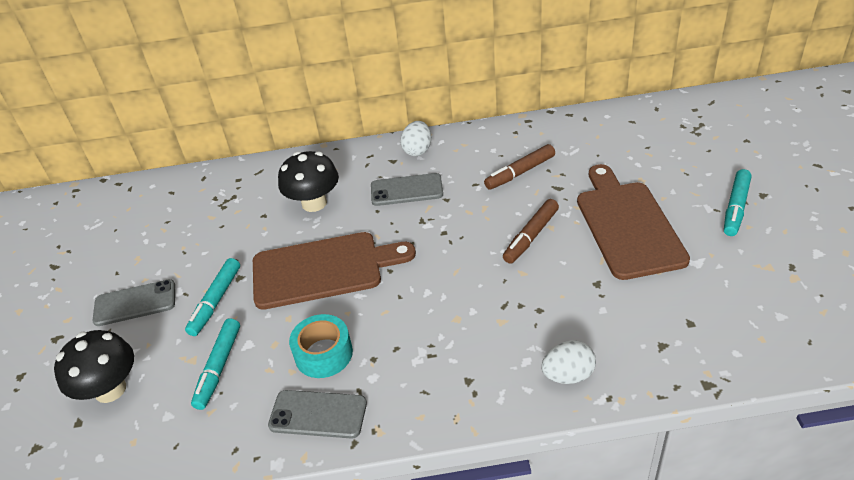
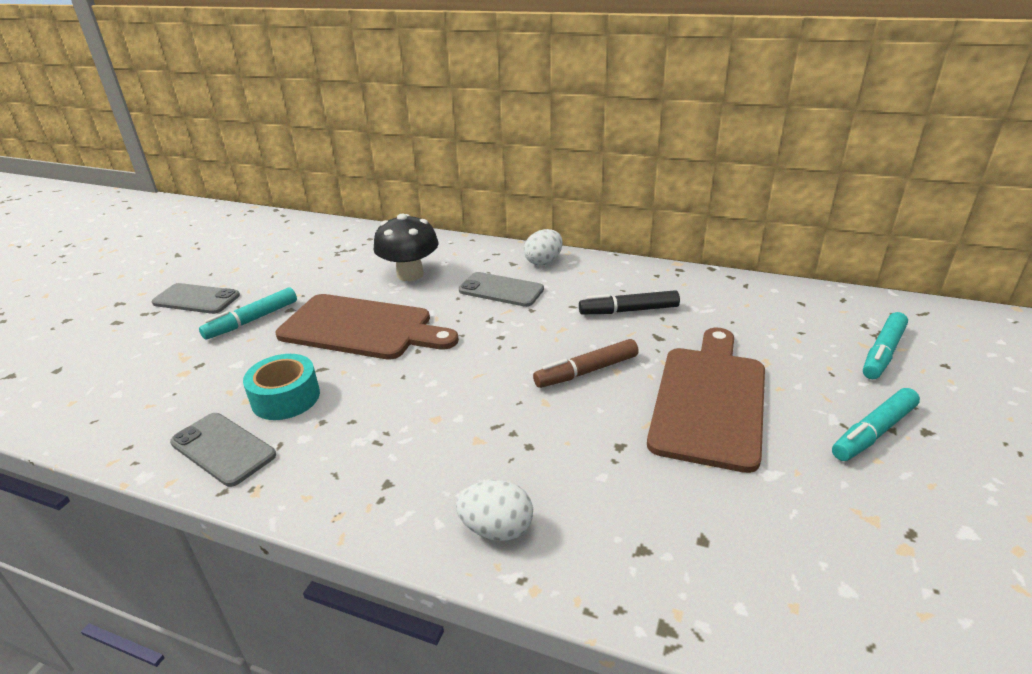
camera: 25 degrees right, 10 degrees down
black mushroom [54,330,134,403] -> none
turquoise marker [191,318,240,410] -> turquoise marker moved to [863,312,908,379]
brown marker [484,144,555,190] -> black marker [579,290,680,314]

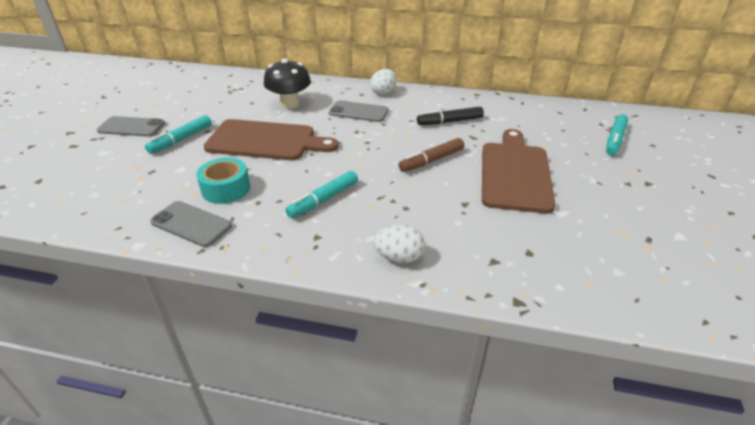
camera: 10 degrees left, 5 degrees up
turquoise marker [832,388,920,461] -> turquoise marker moved to [285,171,358,218]

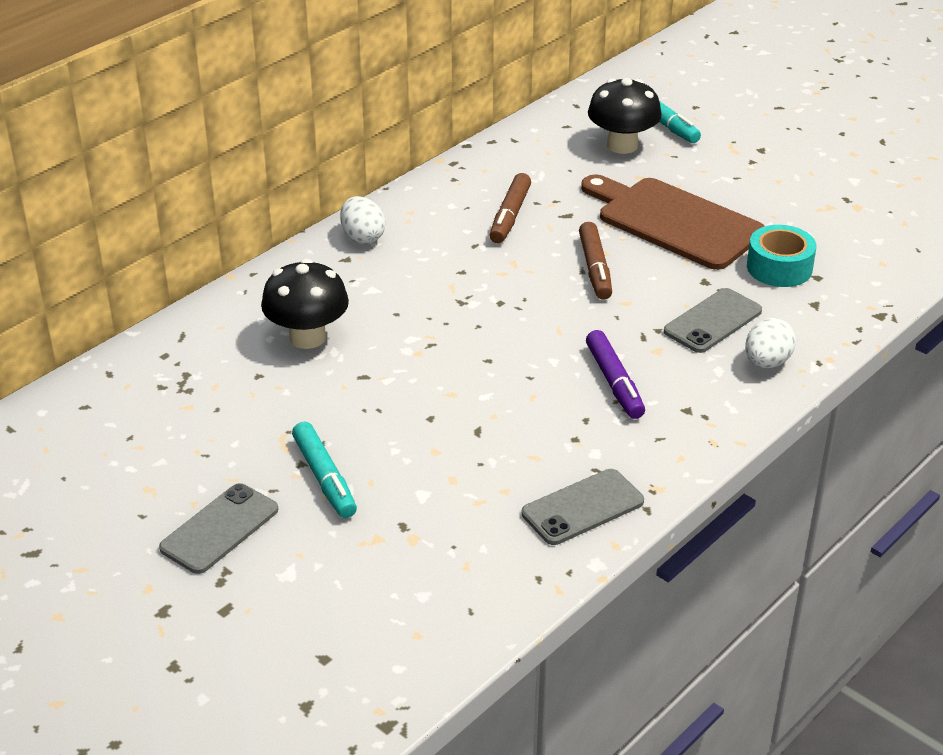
camera: 60 degrees left, 0 degrees up
turquoise tape [196,158,250,204] -> turquoise tape moved to [747,225,817,287]
brown cutting board [203,119,339,160] -> none
turquoise marker [285,171,358,218] -> purple marker [586,330,645,419]
grey phone [329,100,389,122] -> grey phone moved to [664,288,762,353]
black marker [417,107,484,125] -> brown marker [490,173,531,243]
none -> black mushroom [588,78,662,154]

